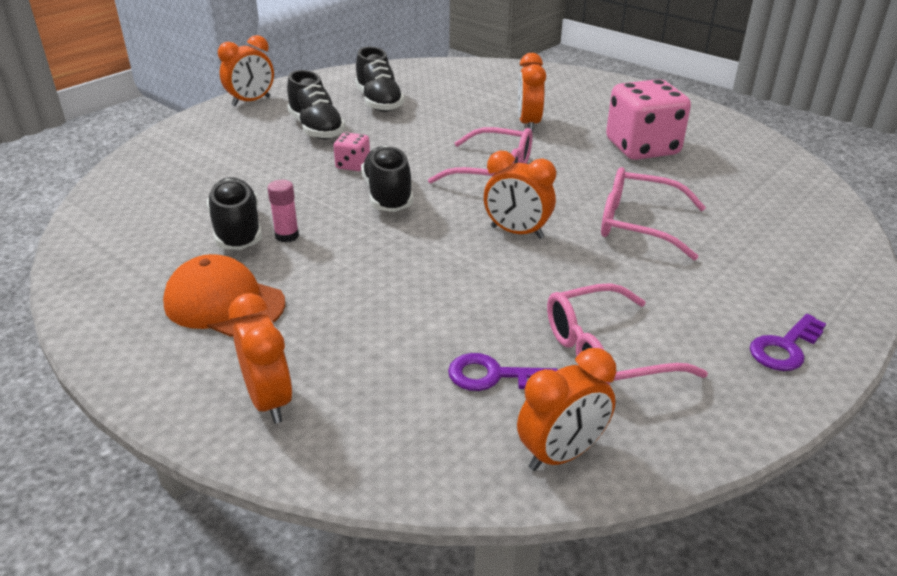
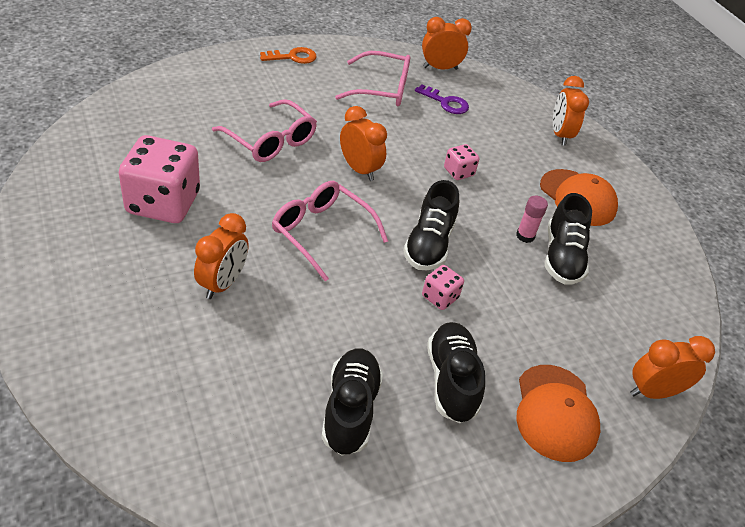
camera: 160 degrees left, 10 degrees up
orange clock [218,35,274,106] -> orange clock moved to [630,336,715,399]
purple key [750,314,826,371] -> orange key [260,47,317,64]
none -> pink dice [444,144,479,180]
none -> orange cap [516,365,600,462]

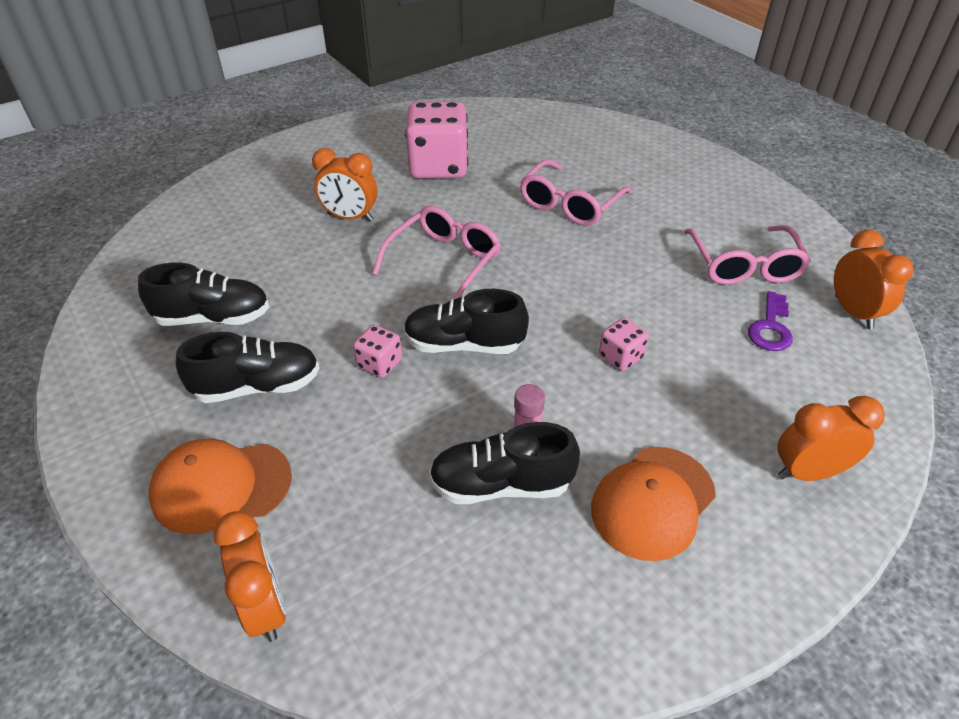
camera: 85 degrees right, 0 degrees up
orange key [260,47,317,64] -> none
orange clock [340,106,387,181] -> none

